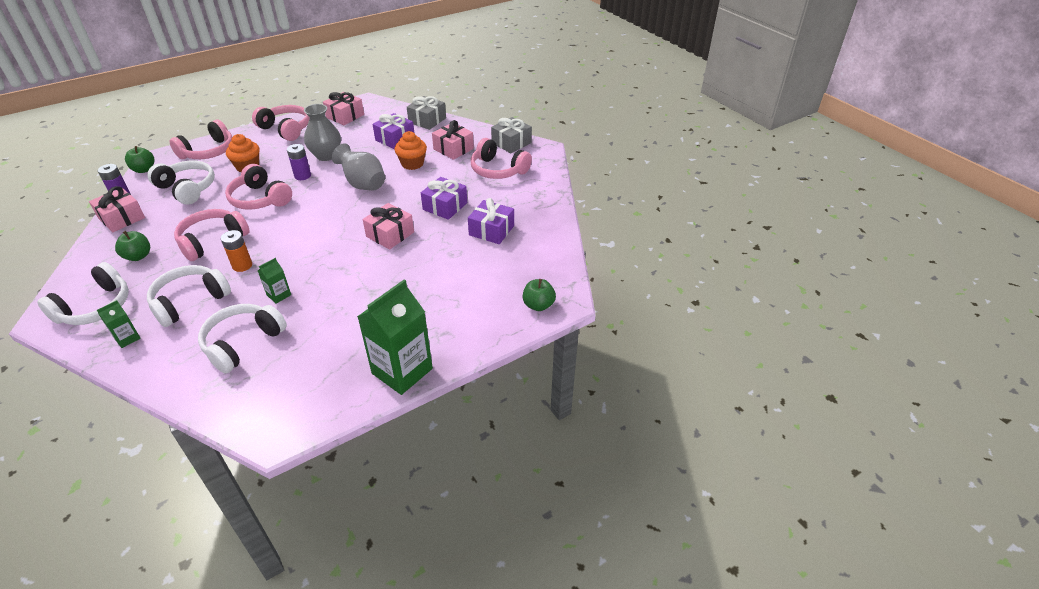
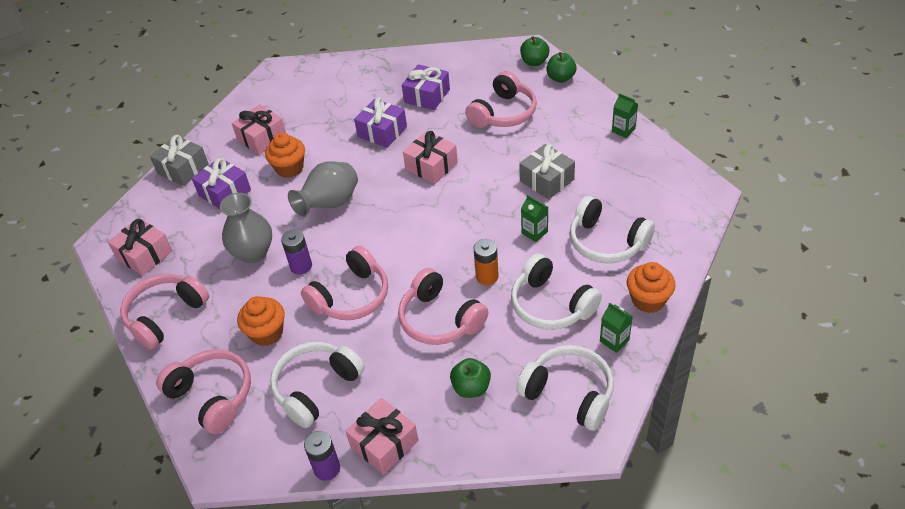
camera: 85 degrees left, 5 degrees up
green apple [125,146,154,173] -> green apple moved to [546,52,577,83]
green carton [357,280,433,395] -> green carton [612,93,638,138], size x0.45
pink headphones [471,138,532,179] -> pink headphones moved to [465,71,537,128]
grey gift [491,117,532,153] -> grey gift moved to [519,144,575,199]
none -> orange cupcake [627,262,676,313]

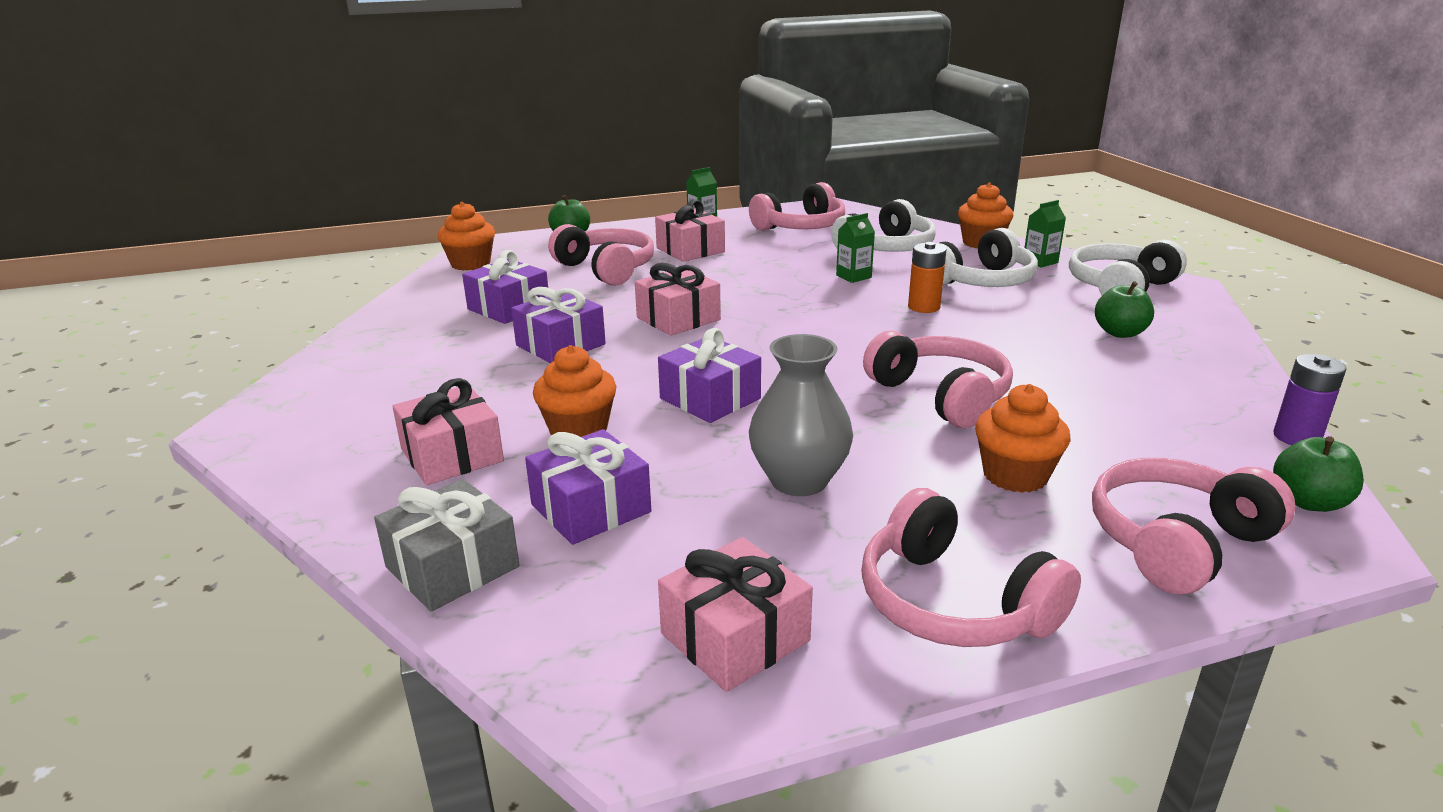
camera: 80 degrees left, 20 degrees down
white headphones [270,342,365,428] -> none
purple battery [281,229,312,275] -> none
grey vase [288,162,358,217] -> purple gift [658,328,761,423]
pink gift [346,398,419,475] -> pink gift moved to [655,200,725,262]
pink headphones [398,268,488,345] -> pink headphones moved to [749,182,845,231]
grey gift [519,144,575,199] -> none
green apple [520,36,549,66] -> green apple moved to [1273,436,1364,512]
none -> orange cupcake [438,202,495,271]

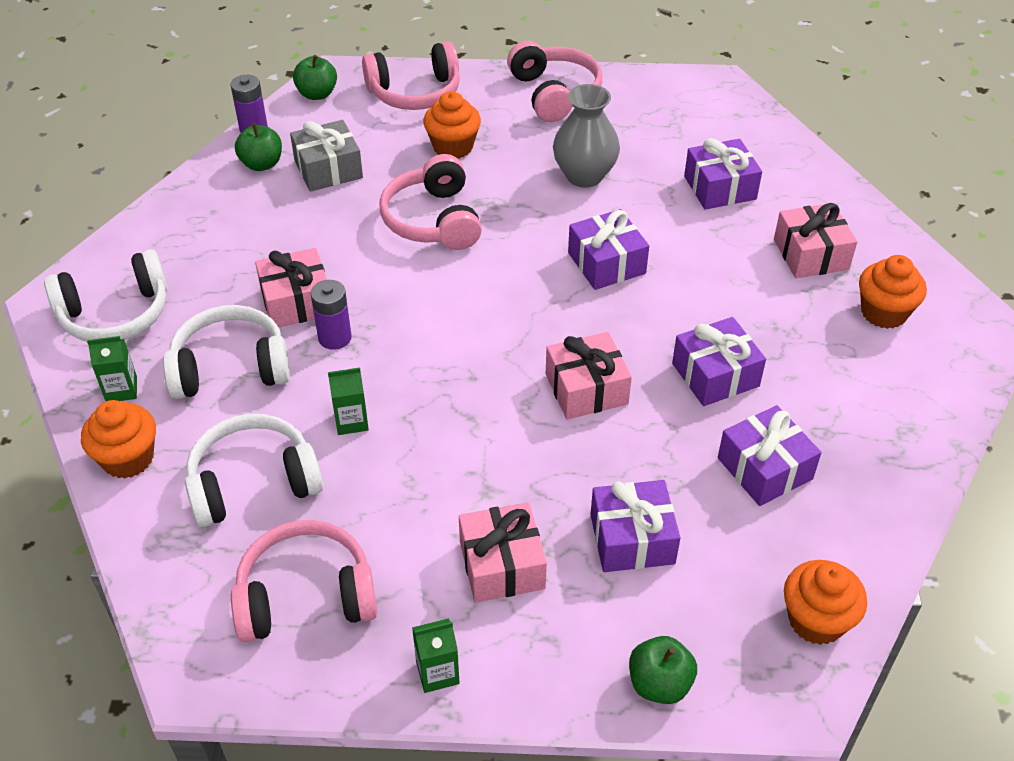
camera: 160 degrees left, 20 degrees up
grey gift [374,479,519,611] -> grey gift moved to [290,120,363,192]
orange cupcake [533,345,617,437] -> orange cupcake moved to [859,255,927,329]
pink headphones [548,224,654,286] -> purple gift [590,480,681,572]
pink gift [658,537,813,692] -> pink gift moved to [255,248,327,327]
orange battery [908,242,947,313] -> purple battery [311,280,352,350]
green apple [1095,281,1154,338] -> green apple moved to [235,123,282,171]

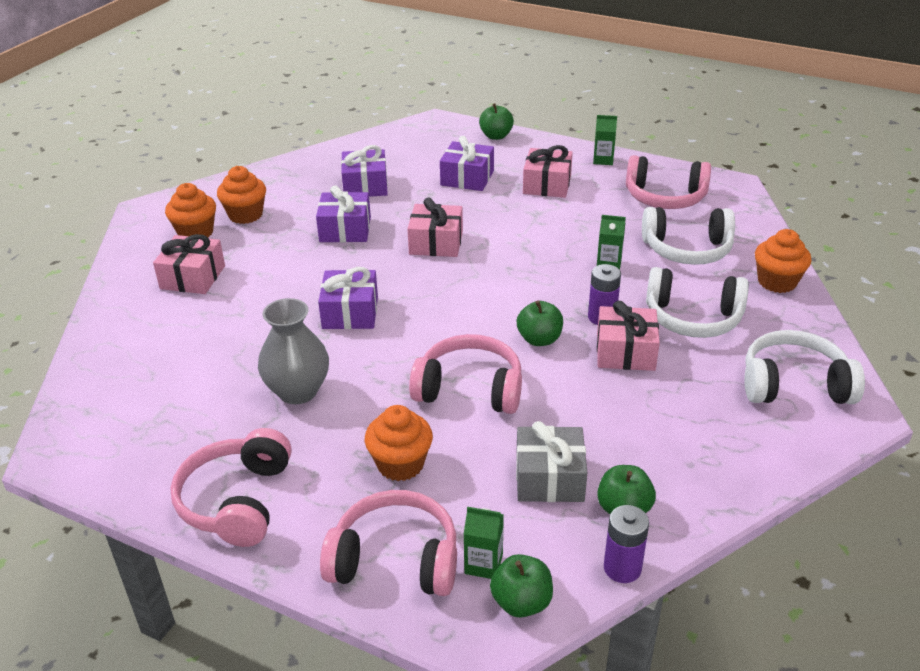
camera: 155 degrees left, 10 degrees down
green carton [87,336,137,401] -> green carton moved to [464,507,504,579]
pink headphones [380,154,482,250] -> pink headphones turned 90 degrees counterclockwise [409,334,522,414]
purple gift [684,138,762,210] -> none
orange cupcake [784,560,867,645] -> orange cupcake moved to [217,166,266,224]
none -> green apple [517,300,563,346]

